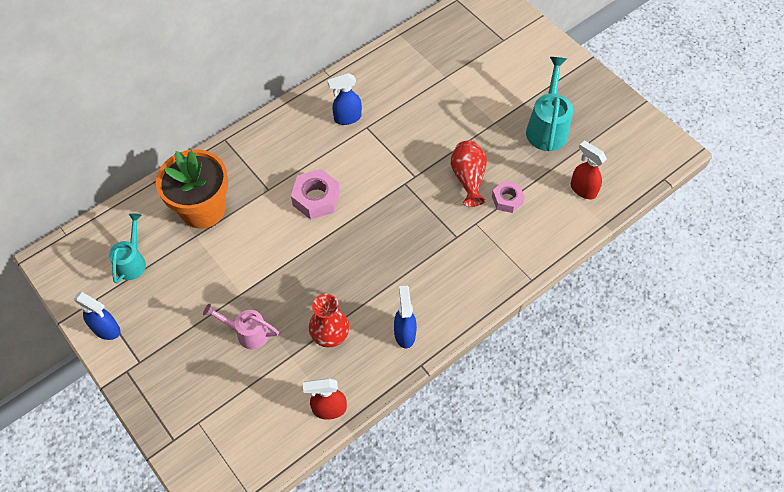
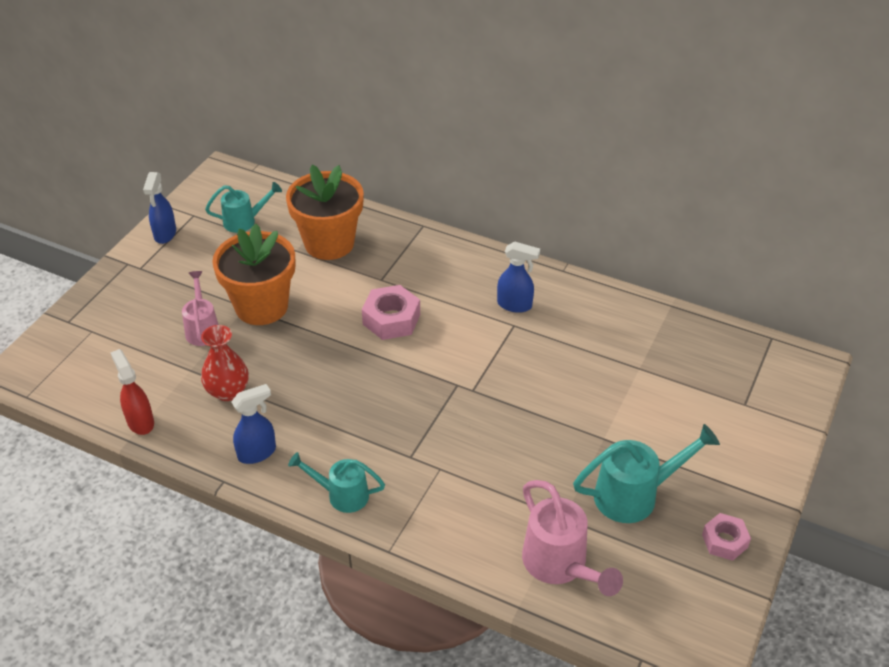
camera: 65 degrees right, 15 degrees down
blue spray bottle [327,73,362,125] -> blue spray bottle turned 150 degrees clockwise [497,241,540,313]
red vase [451,140,487,207] -> none
pink nut [492,181,525,213] -> pink nut moved to [702,513,751,561]
red spray bottle [571,140,607,199] -> pink watering can [522,480,623,596]
none -> orange flower pot [212,224,295,325]
none -> turquoise watering can [288,452,385,513]

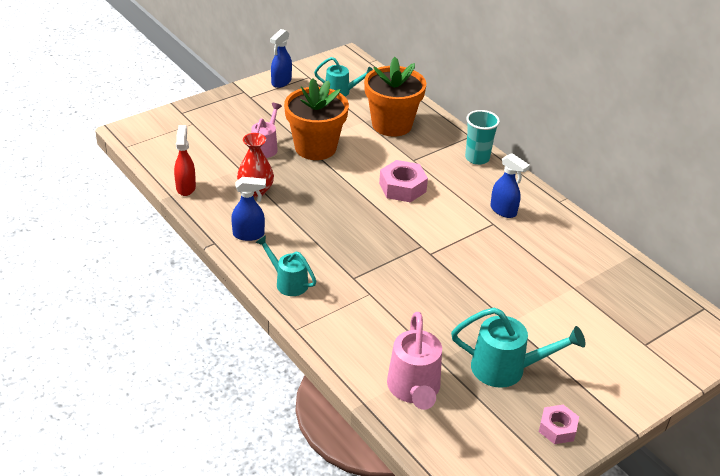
camera: 25 degrees right, 5 degrees down
none -> turquoise cup [465,110,500,165]

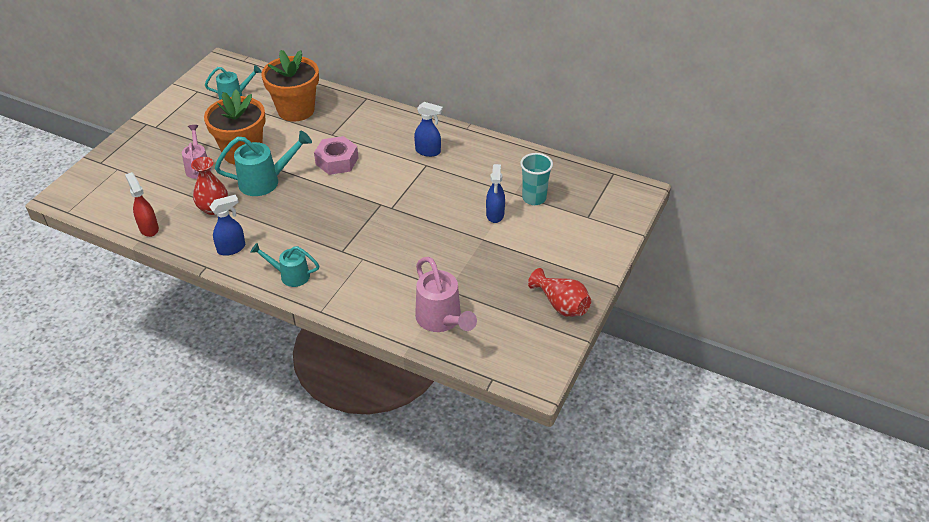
camera: 25 degrees left, 5 degrees up
blue spray bottle [270,29,292,88] -> blue spray bottle moved to [486,164,505,223]
turquoise watering can [451,307,586,388] -> turquoise watering can moved to [215,131,312,196]
turquoise cup [465,110,500,165] -> turquoise cup moved to [520,153,553,205]
pink nut [539,405,579,444] -> red vase [528,268,591,317]

